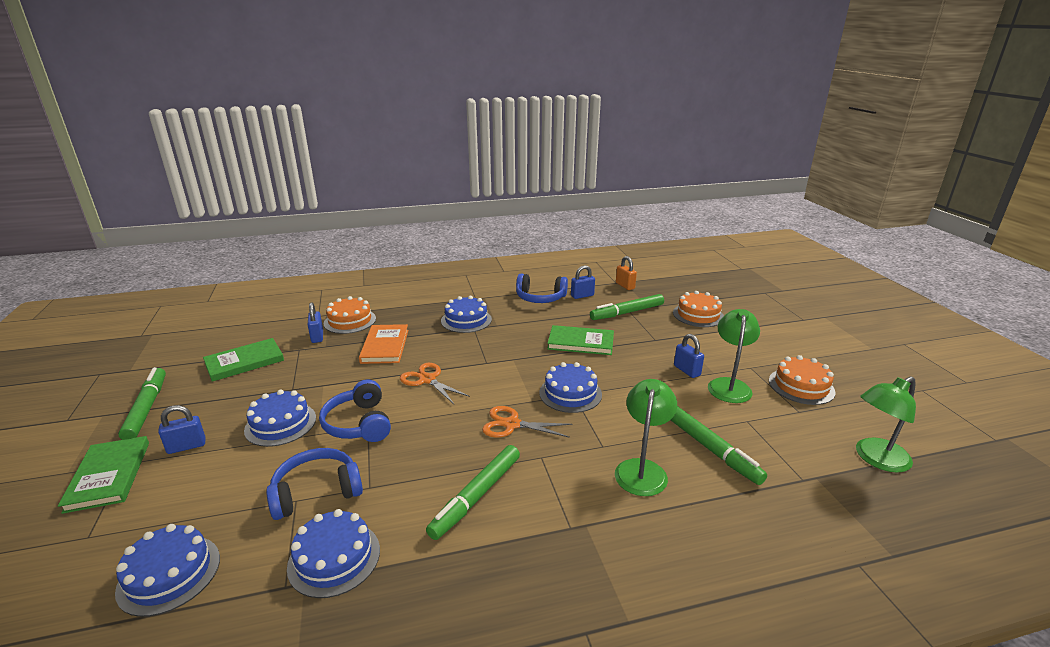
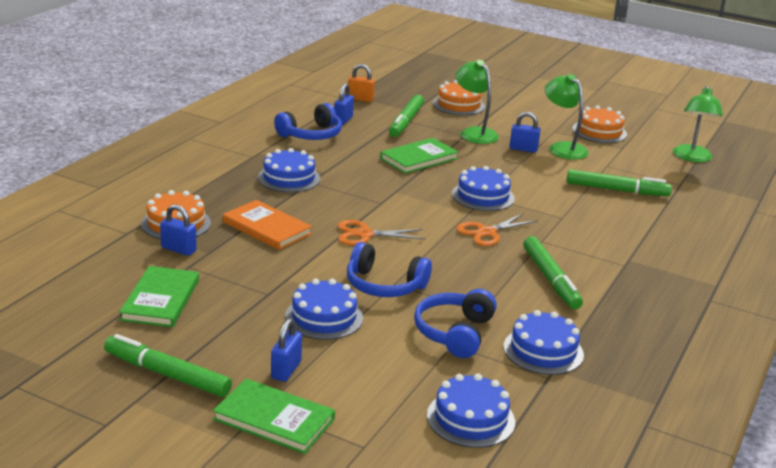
camera: 50 degrees left, 0 degrees up
green lamp [615,379,677,496] -> green lamp moved to [455,60,499,144]

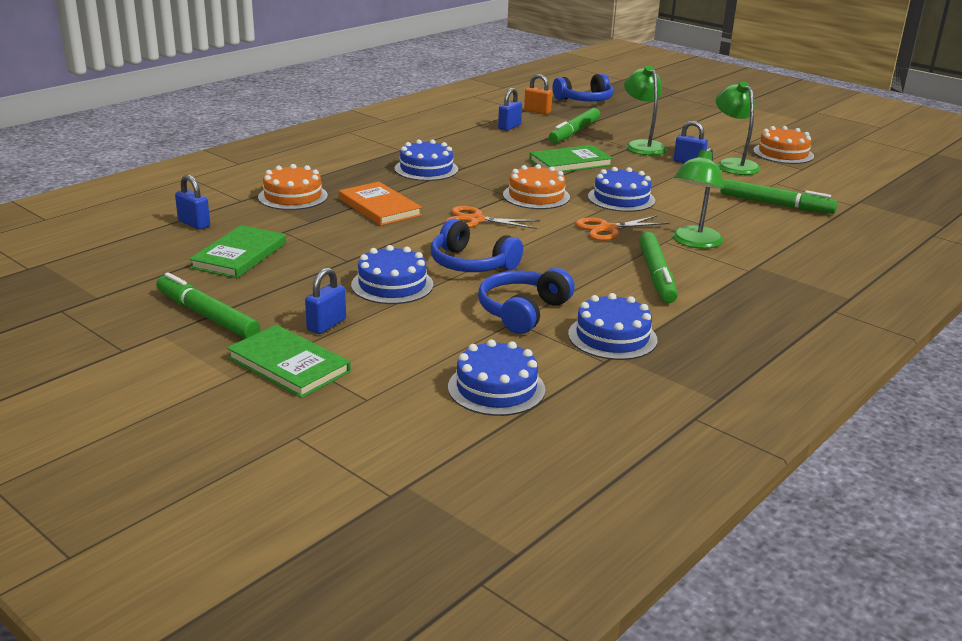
camera: 15 degrees right, 0 degrees up
blue padlock [160,204,197,256] -> blue padlock moved to [175,175,210,230]
blue headphones [274,103,342,140] -> blue headphones moved to [553,73,614,101]
orange cake [433,80,485,115] -> orange cake moved to [503,164,570,209]
green lamp [673,86,723,162] -> green lamp moved to [673,148,724,249]

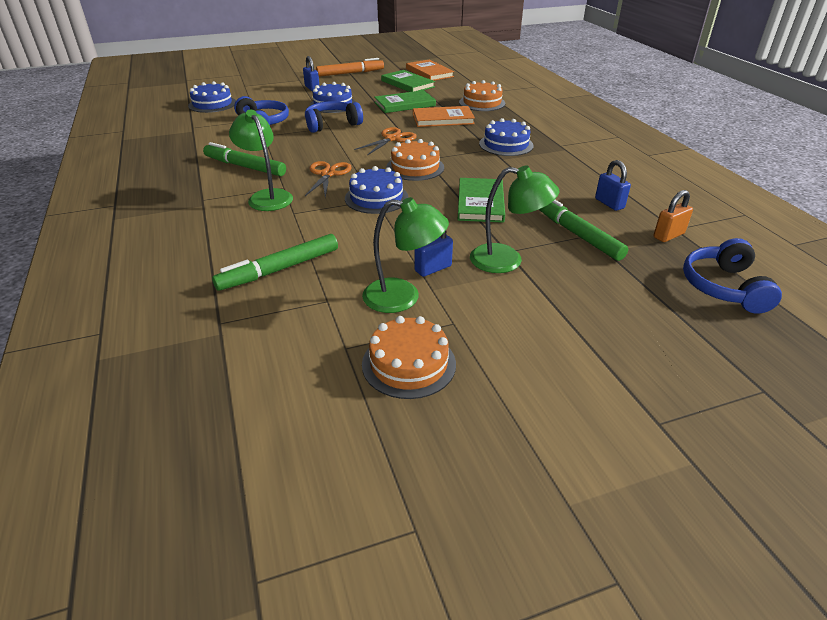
camera: 120 degrees right, 10 degrees up
green marker [156,273,260,339] -> orange marker [316,58,384,77]
blue padlock [175,175,210,230] -> none
green book [227,325,351,398] -> green book moved to [374,90,436,113]
blue cake [568,293,657,360] -> none
none -> orange book [406,59,454,81]

